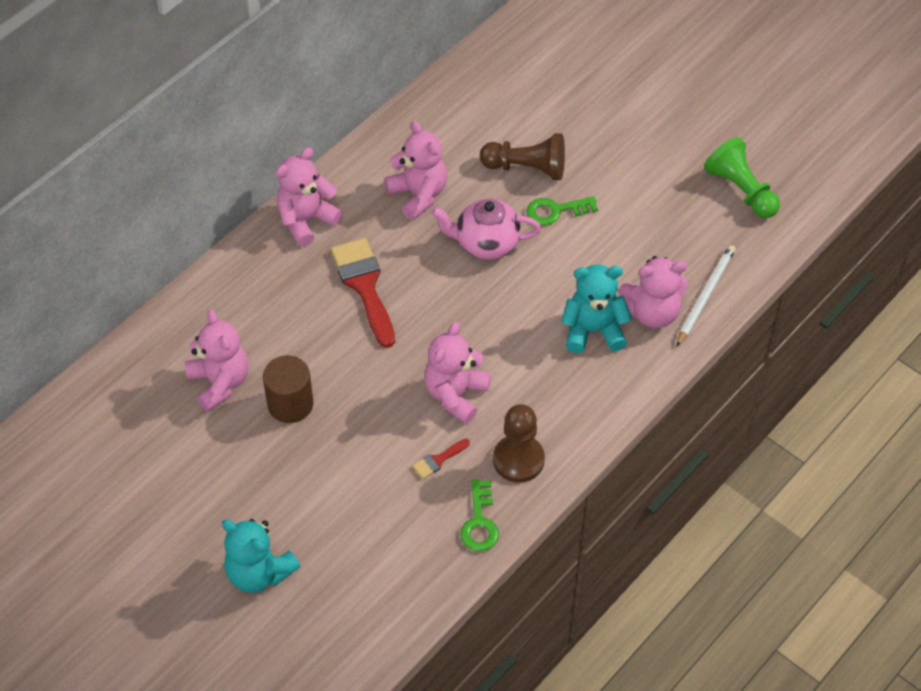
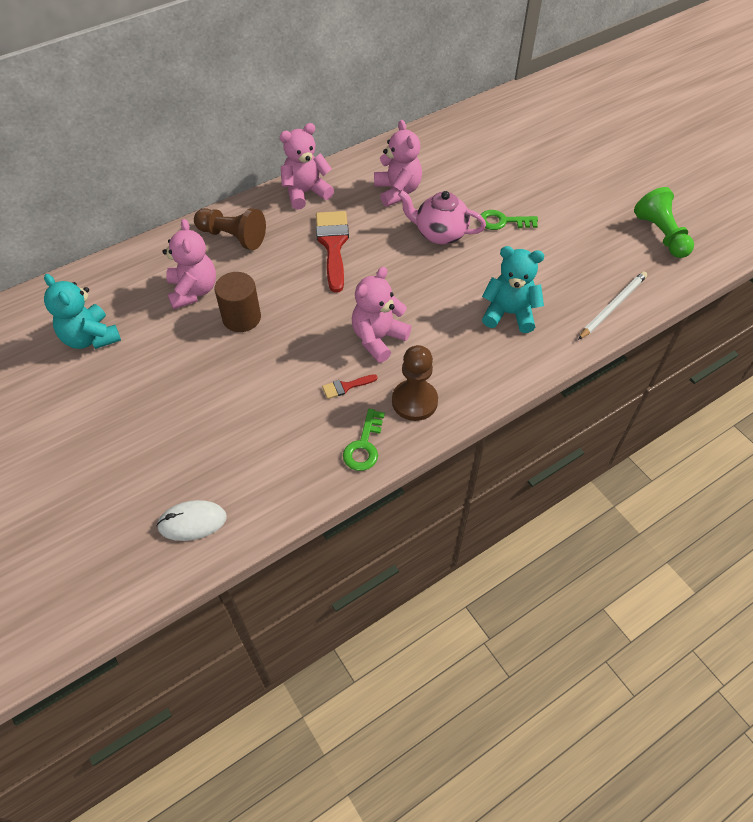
camera: 15 degrees right, 0 degrees up
turquoise teddy bear [222,519,300,593] -> turquoise teddy bear moved to [44,274,121,349]
brown pawn [480,133,565,180] -> brown pawn moved to [194,208,266,250]
pink teddy bear [619,256,688,328] -> none
none -> white mouse [156,500,227,541]

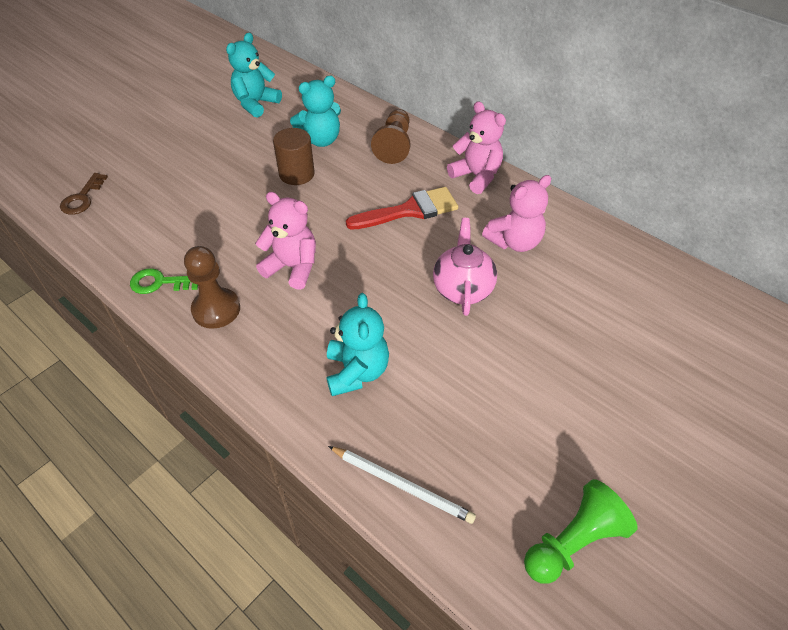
camera: 75 degrees right, 5 degrees down
white mouse [156,500,227,541] -> brown key [60,173,108,215]
pink teddy bear [162,219,216,309] -> turquoise teddy bear [290,75,341,147]
red brush [322,374,378,399] -> none
green key [479,210,538,230] -> none

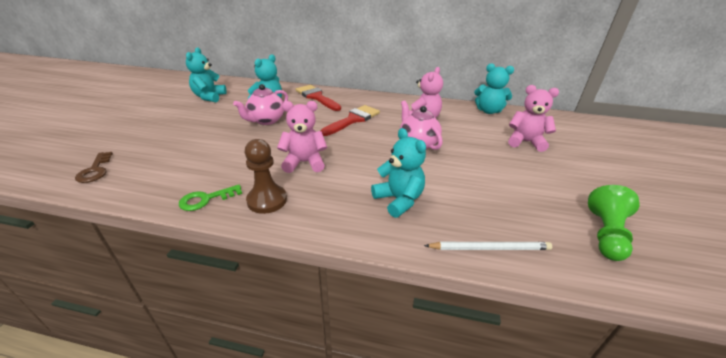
camera: 30 degrees left, 15 degrees down
brown cylinder [273,128,315,185] -> pink teapot [233,84,288,125]
brown pawn [371,109,410,164] -> red brush [296,85,341,111]
pink teddy bear [447,101,506,194] -> pink teddy bear moved to [508,85,559,152]
none -> turquoise teddy bear [474,63,514,114]

